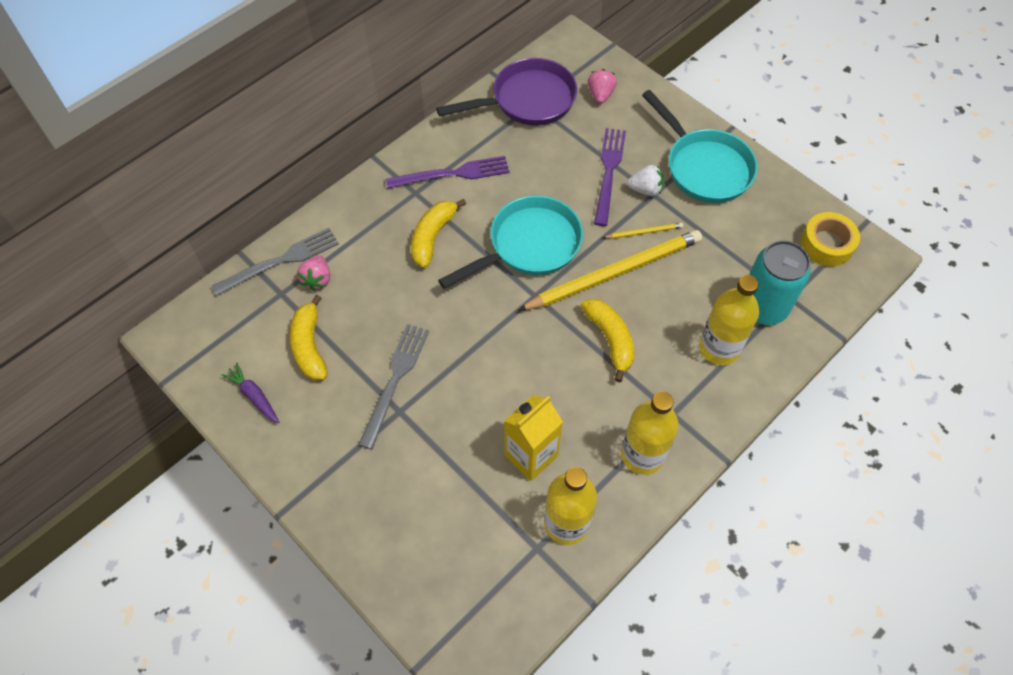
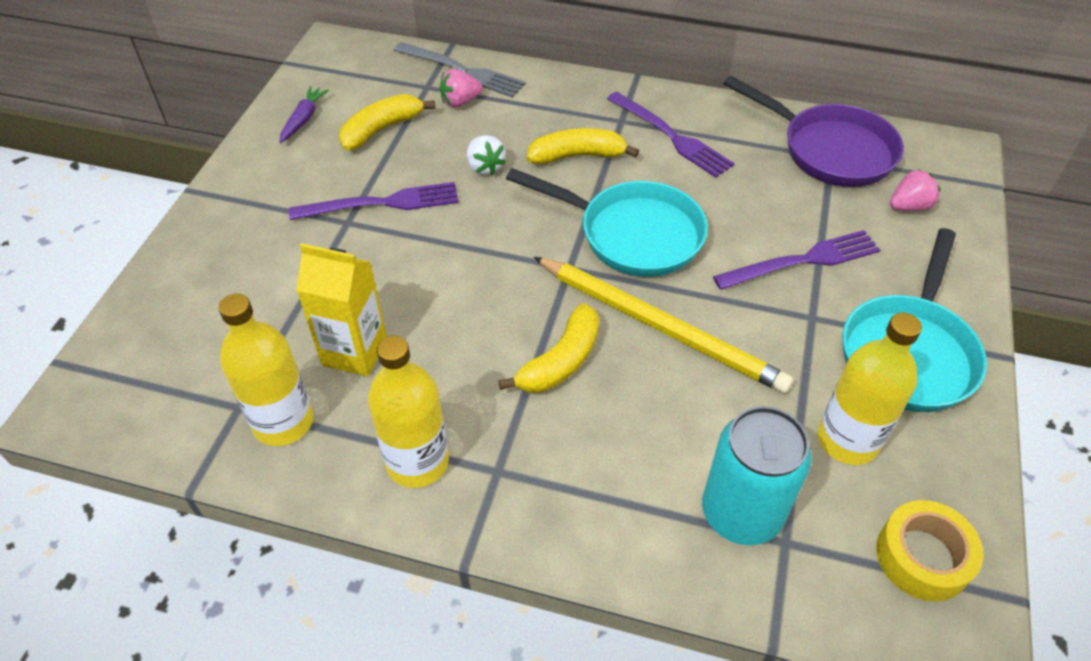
camera: 60 degrees right, 10 degrees down
grey fork [358,324,429,449] -> purple fork [289,182,459,220]
yellow pencil [602,223,683,239] -> none
white strawberry [627,165,664,196] -> white strawberry moved to [467,135,506,176]
yellow bottle [699,275,759,365] -> yellow bottle moved to [818,313,922,465]

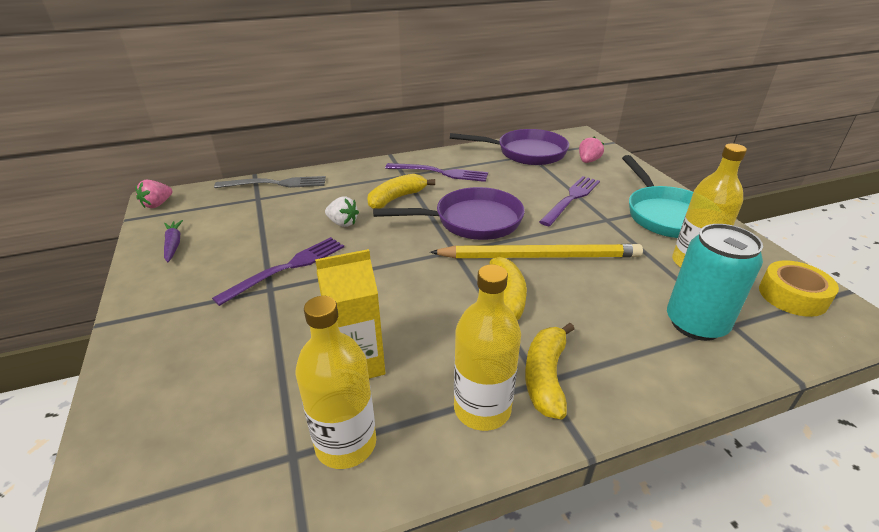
camera: 35 degrees left, 15 degrees down
yellow banana [339,94,435,150] -> yellow banana moved to [525,323,574,419]
pink strawberry [440,69,483,108] -> pink strawberry moved to [135,180,172,208]
turquoise pan [506,168,708,277] -> purple pan [373,187,525,240]

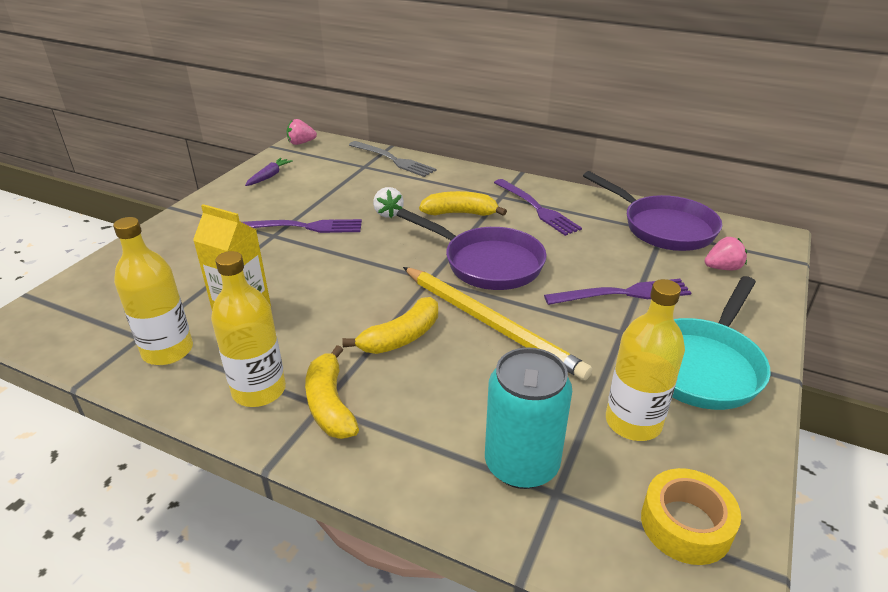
camera: 45 degrees right, 0 degrees up
yellow banana [525,323,574,419] -> yellow banana turned 75 degrees counterclockwise [305,345,359,439]

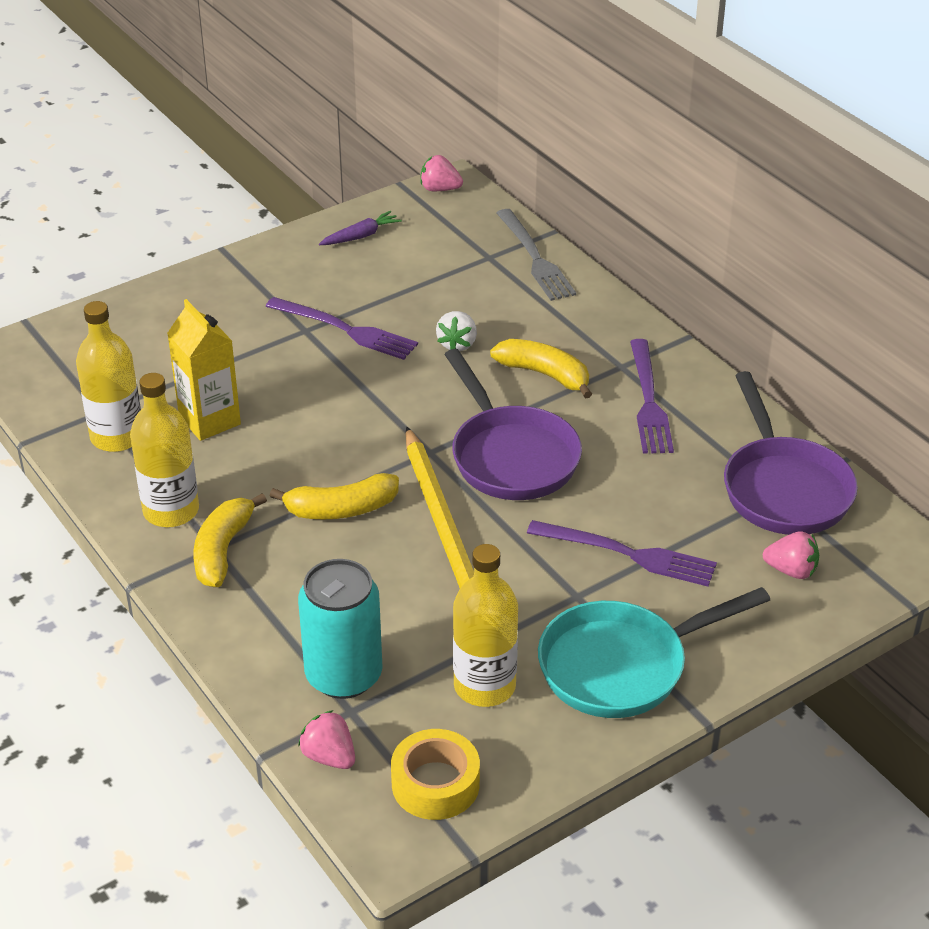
camera: 30 degrees right, 5 degrees up
none -> pink strawberry [298,710,355,769]

